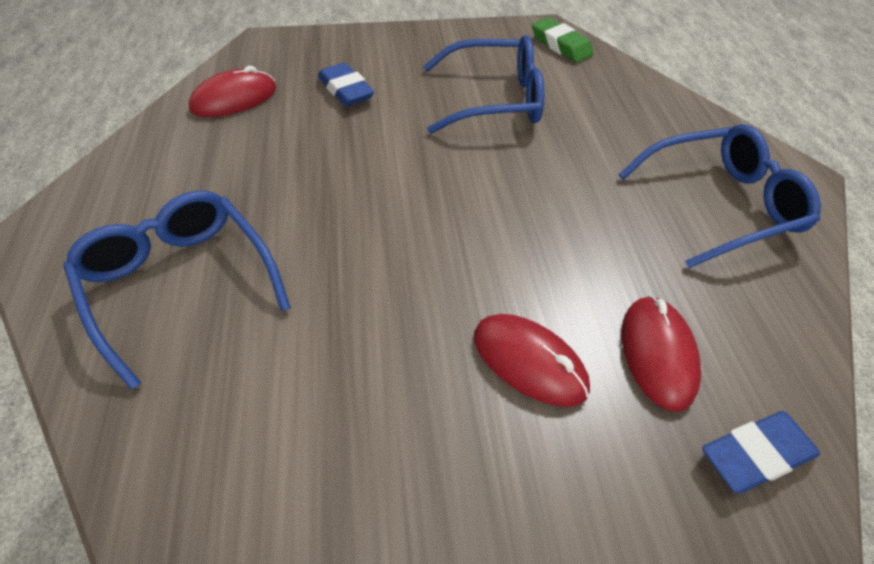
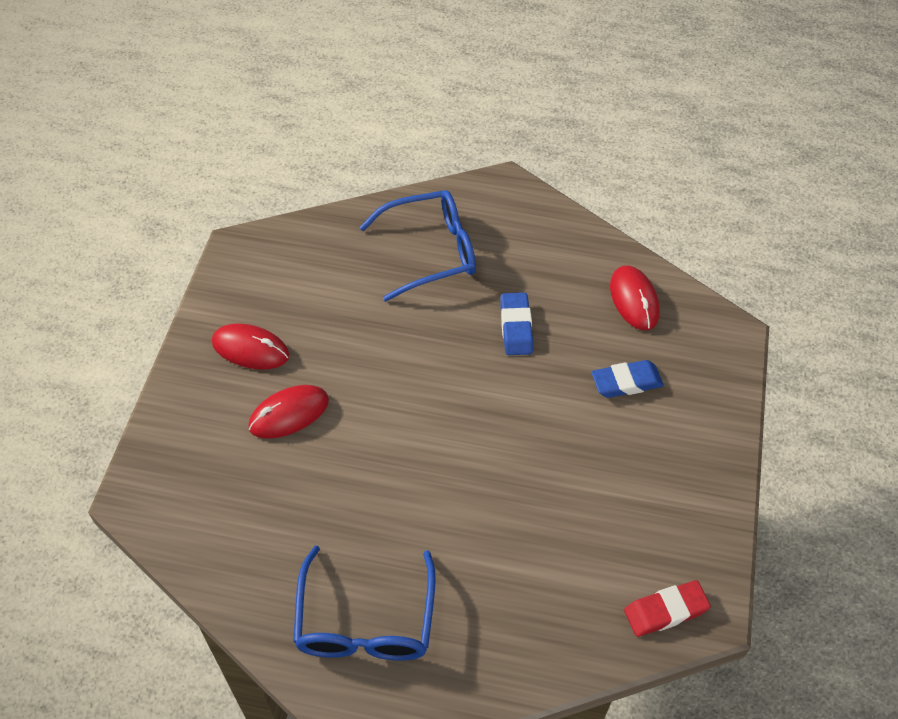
camera: 110 degrees right, 5 degrees up
blue glasses [423,35,544,134] -> none
green eraser [532,17,594,63] -> red eraser [624,580,711,637]
red mouse [622,295,701,412] -> red mouse moved to [212,323,289,369]
blue eraser [702,411,820,493] -> blue eraser moved to [500,292,533,355]

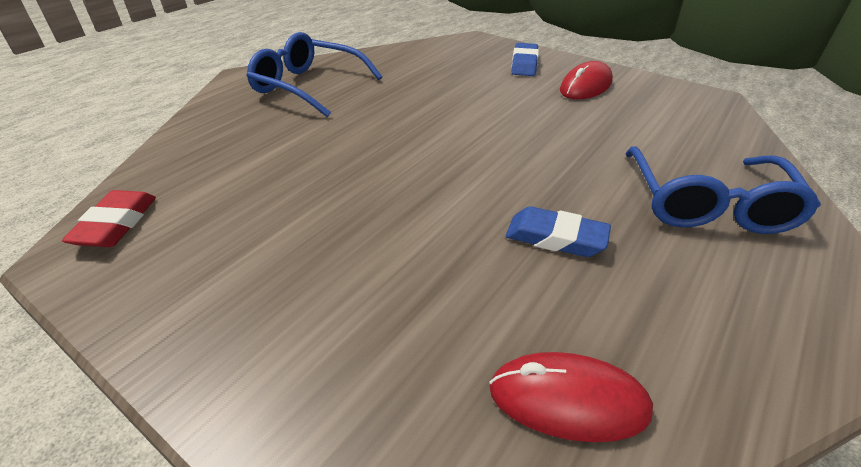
camera: 115 degrees right, 15 degrees down
red mouse [248,385,329,439] -> none
blue eraser [591,360,664,398] -> blue eraser moved to [512,43,539,76]

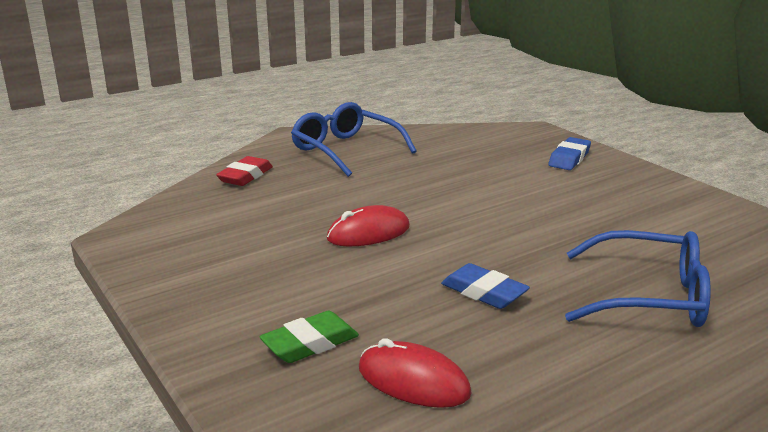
camera: 20 degrees right, 15 degrees down
red eraser [62,190,156,247] -> red eraser moved to [216,156,273,186]
red mouse [560,61,613,99] -> red mouse moved to [327,205,410,247]
blue glasses [625,146,821,234] -> blue glasses turned 105 degrees counterclockwise [565,230,711,327]
none -> green eraser [259,311,359,363]

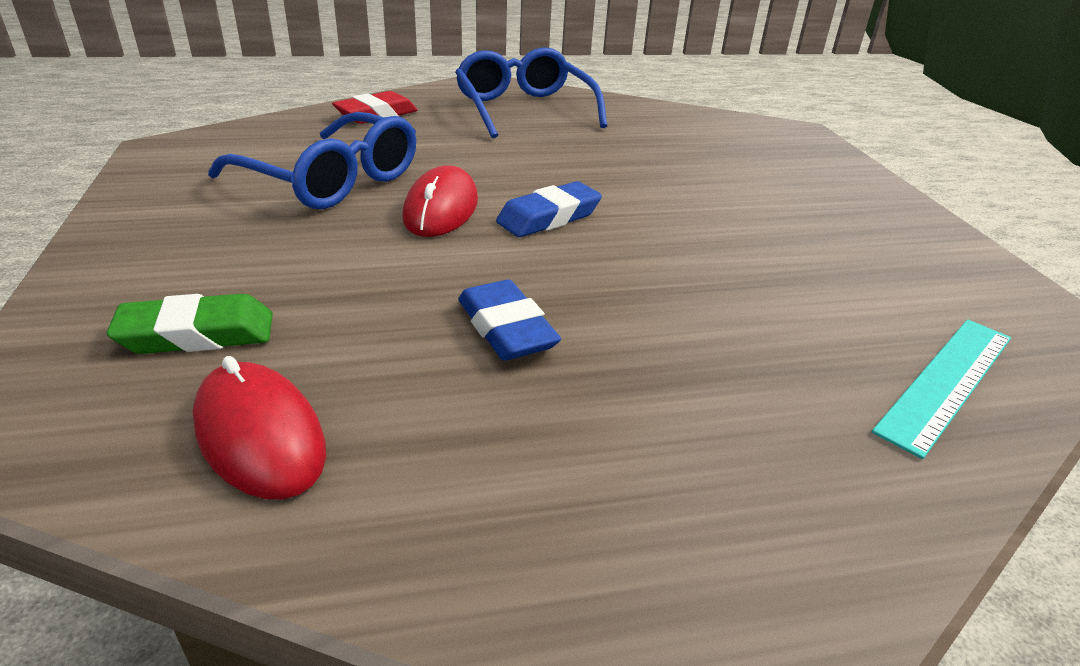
camera: 20 degrees right, 10 degrees up
red mouse [327,205,410,247] -> red mouse turned 75 degrees counterclockwise [402,166,478,237]
blue eraser [548,137,591,170] -> blue eraser moved to [496,181,602,237]
blue glasses [565,230,711,327] -> blue glasses moved to [208,112,416,209]
none -> turquoise ruler [872,320,1011,459]

